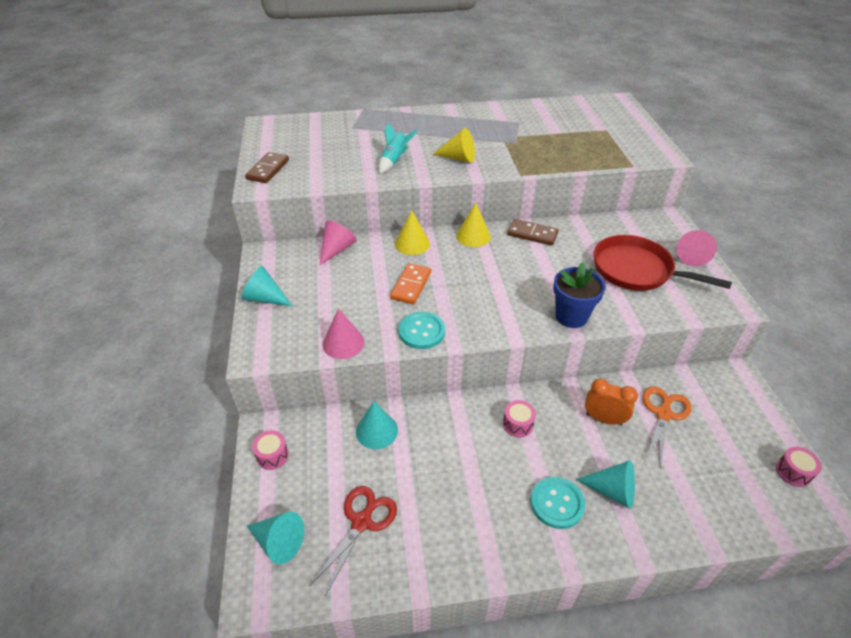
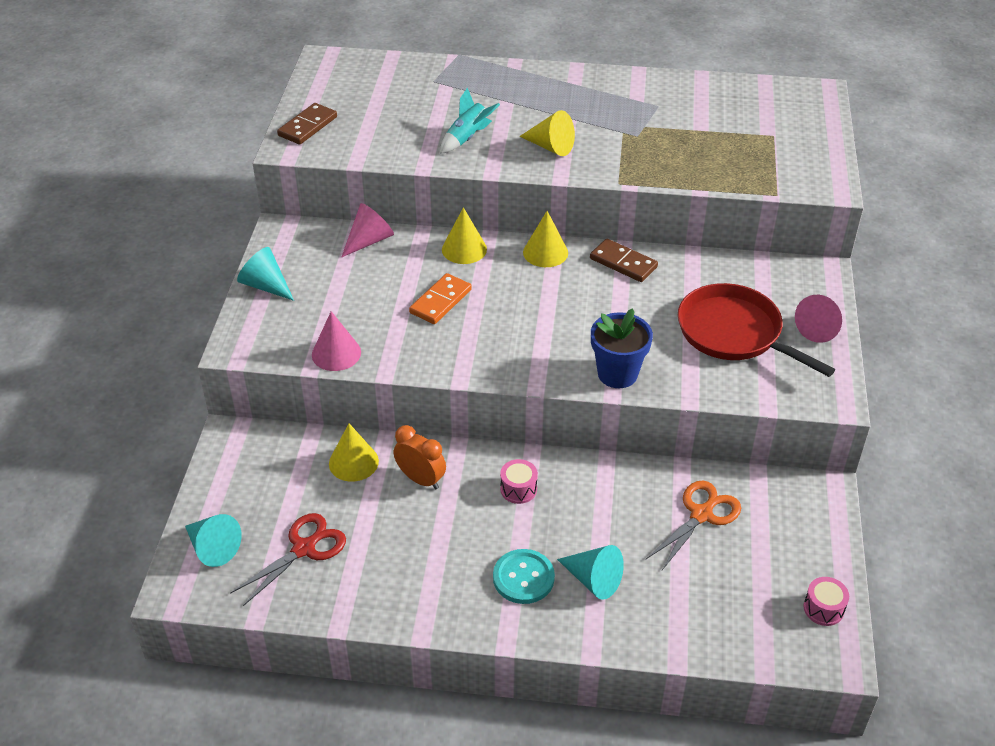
camera: 15 degrees right, 0 degrees up
pink drum [252,430,289,470] -> none
turquoise cone [356,402,398,449] -> yellow cone [329,423,379,482]
turquoise button [399,312,445,349] -> none
orange clock [585,379,638,425] -> orange clock moved to [394,425,446,489]

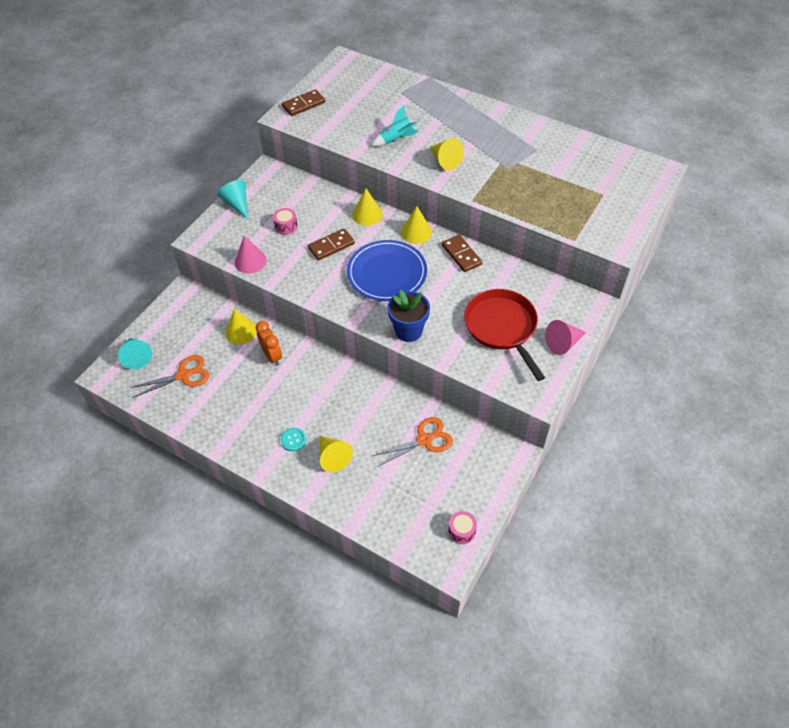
camera: 25 degrees right, 10 degrees up
red scissors [230,513,346,606] -> orange scissors [130,355,210,398]
pink cone [342,203,394,257] -> none
orange domino [409,273,472,324] -> brown domino [308,229,355,261]
turquoise button [493,549,555,604] -> turquoise button [281,428,306,451], size x0.64
pink drum [500,459,538,504] -> pink drum moved to [273,208,298,235]
turquoise cone [557,545,624,600] -> yellow cone [320,436,353,472]
none -> blue plate [347,240,427,301]

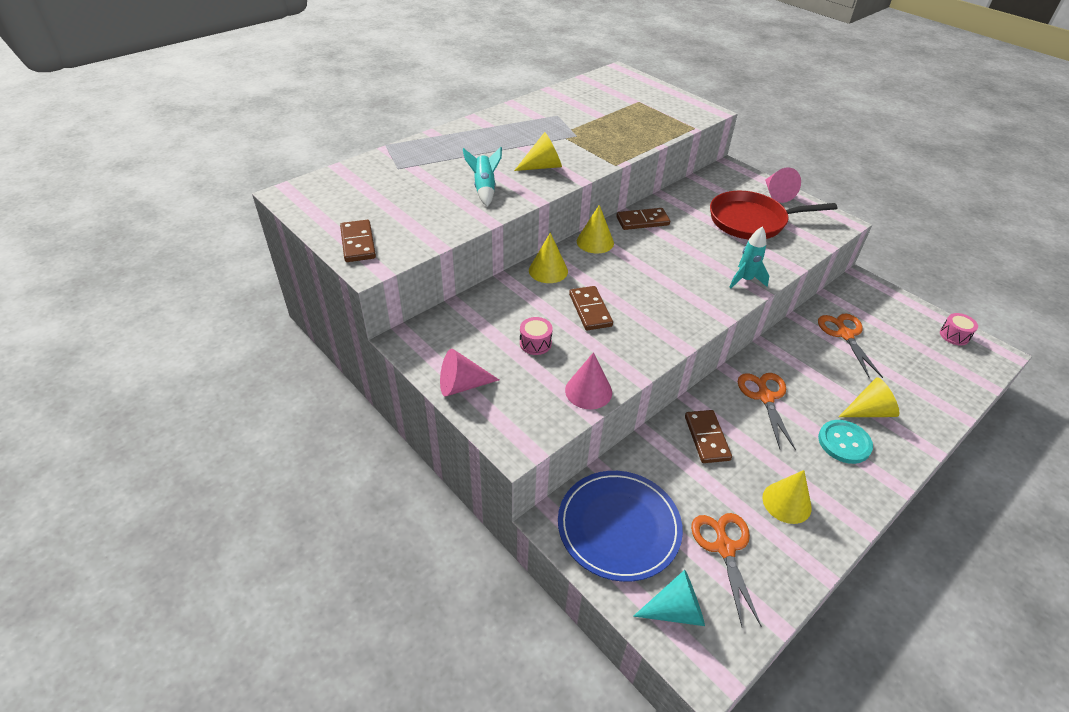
camera: 75 degrees left, 10 degrees down
turquoise cone [218,180,247,218] -> pink cone [440,349,499,397]
yellow cone [225,308,257,344] -> yellow cone moved to [762,470,812,524]
orange clock [256,321,282,365] -> brown domino [685,410,732,463]
turquoise button [281,428,306,451] -> turquoise button [818,420,873,464], size x1.56
blue plate [347,240,427,301] -> blue plate moved to [558,471,683,582]
blue flower pot [387,290,430,342] -> turquoise rocket [729,226,769,288]
none -> orange scissors [738,373,796,450]

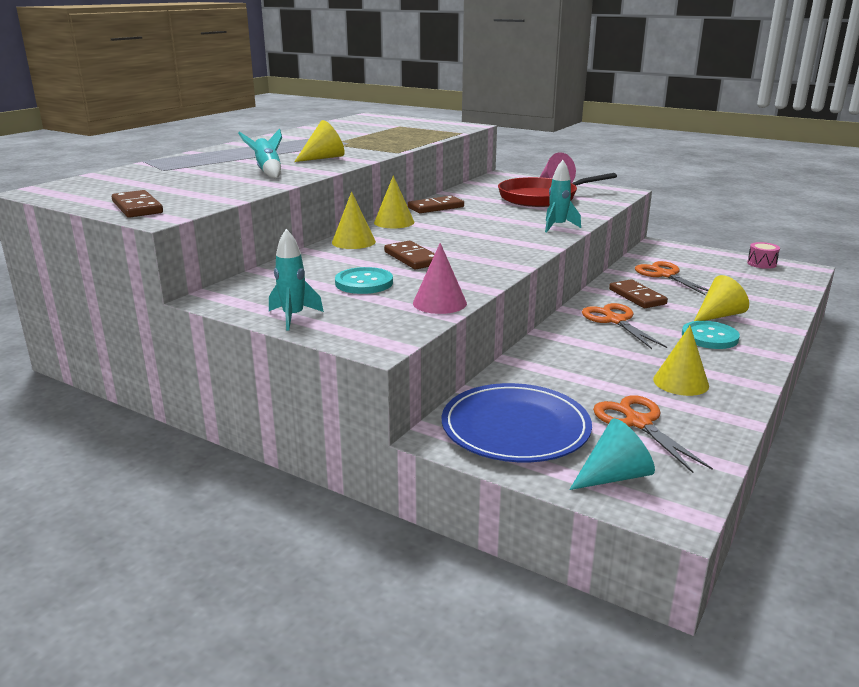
camera: 15 degrees left, 20 degrees down
pink cone [440,349,499,397] -> turquoise rocket [269,229,324,330]
pink drum [520,317,553,355] -> turquoise button [335,267,393,294]
brown domino [685,410,732,463] -> brown domino moved to [609,279,668,308]

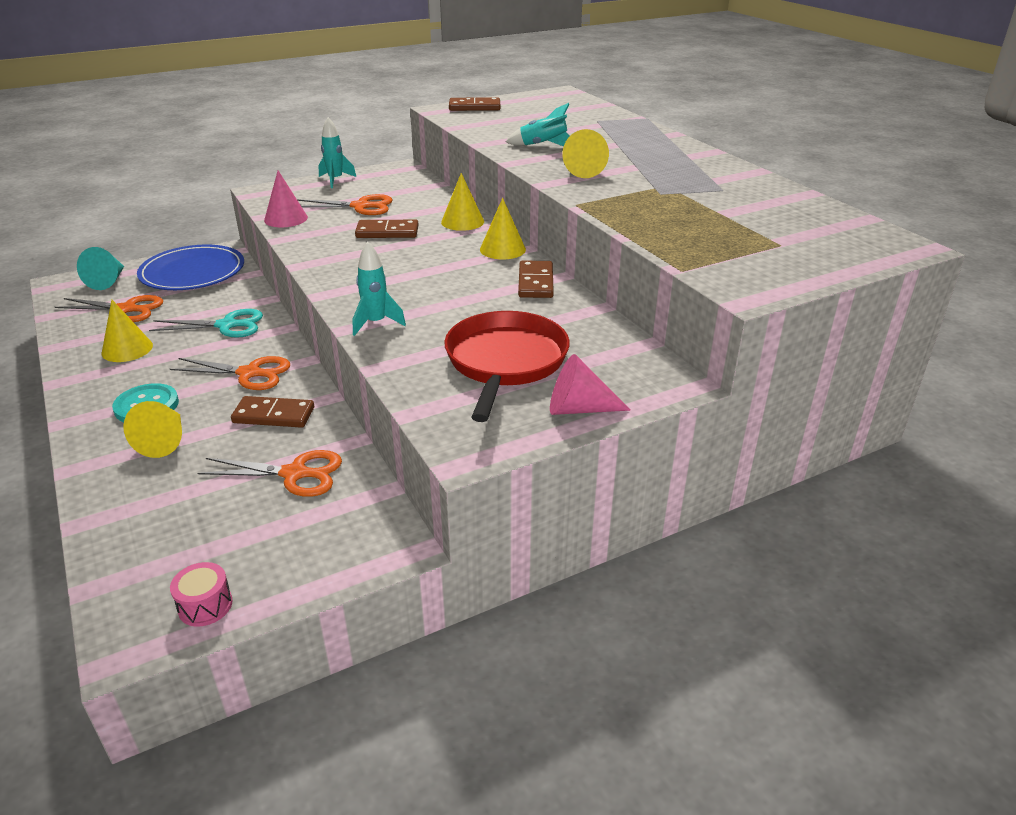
camera: 120 degrees right, 10 degrees up
turquoise button [335,267,393,294] -> orange scissors [297,194,393,215]
none -> turquoise scissors [149,309,263,337]

